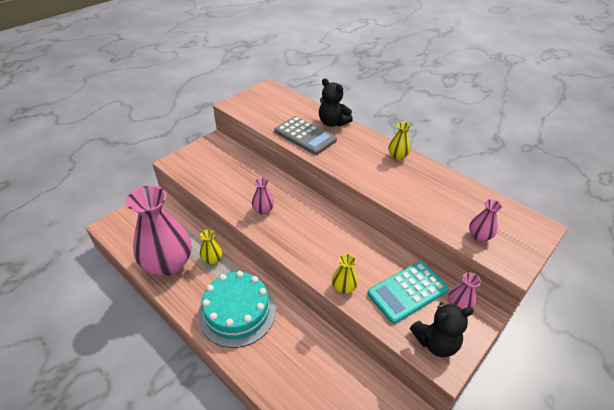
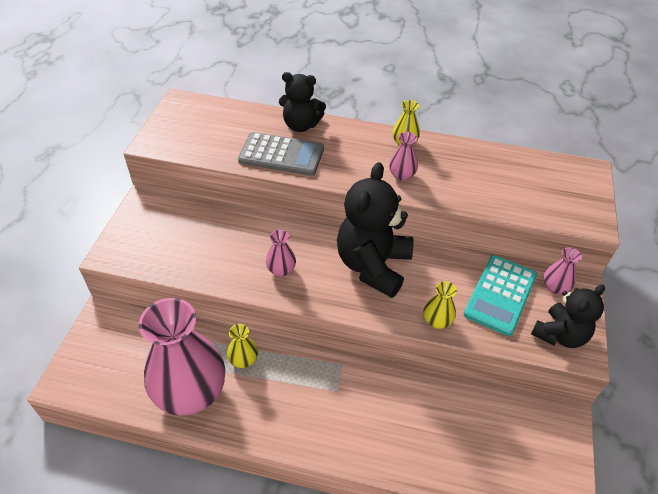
camera: 30 degrees left, 5 degrees up
turquoise cake [198,271,276,348] -> none
pink vase [469,199,502,242] -> pink vase moved to [389,132,418,181]
none -> black teddy bear [337,162,414,298]

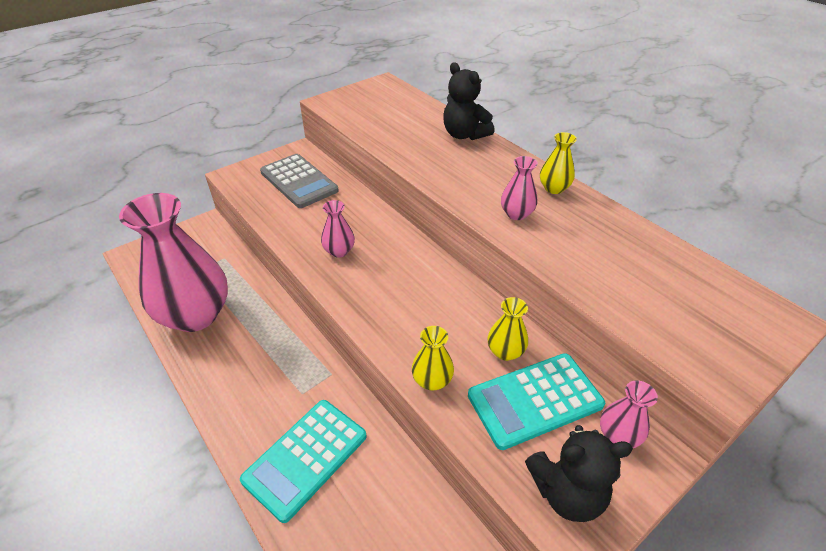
camera: 40 degrees right, 5 degrees down
yellow vase [227,324,258,368] -> yellow vase moved to [488,297,528,361]
grey calculator [238,132,324,176] -> grey calculator moved to [260,154,339,208]
black teddy bear [337,162,414,298] -> none
none -> turquoise calculator [240,400,367,523]

